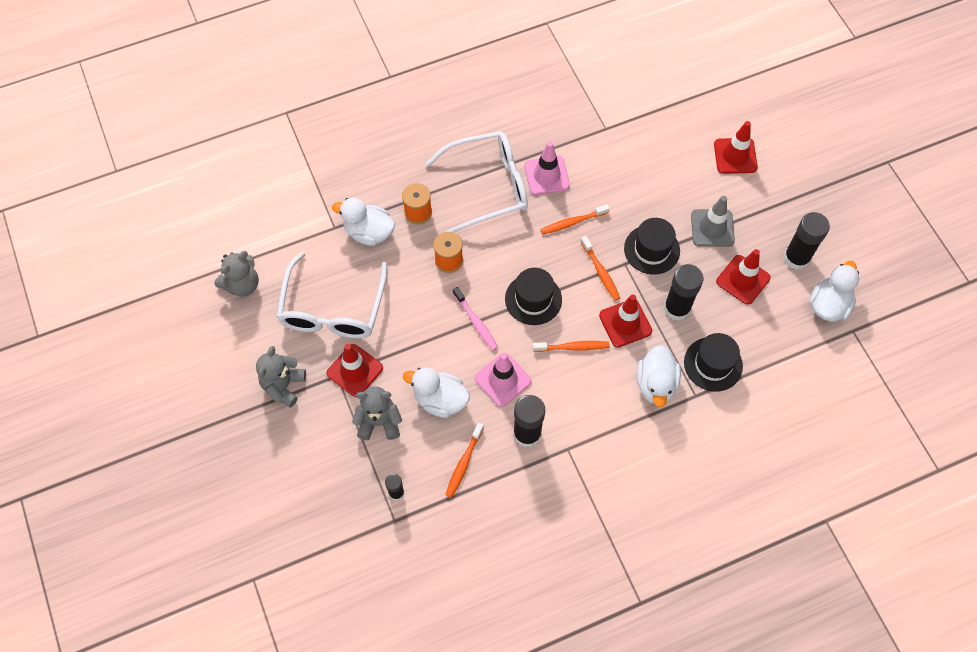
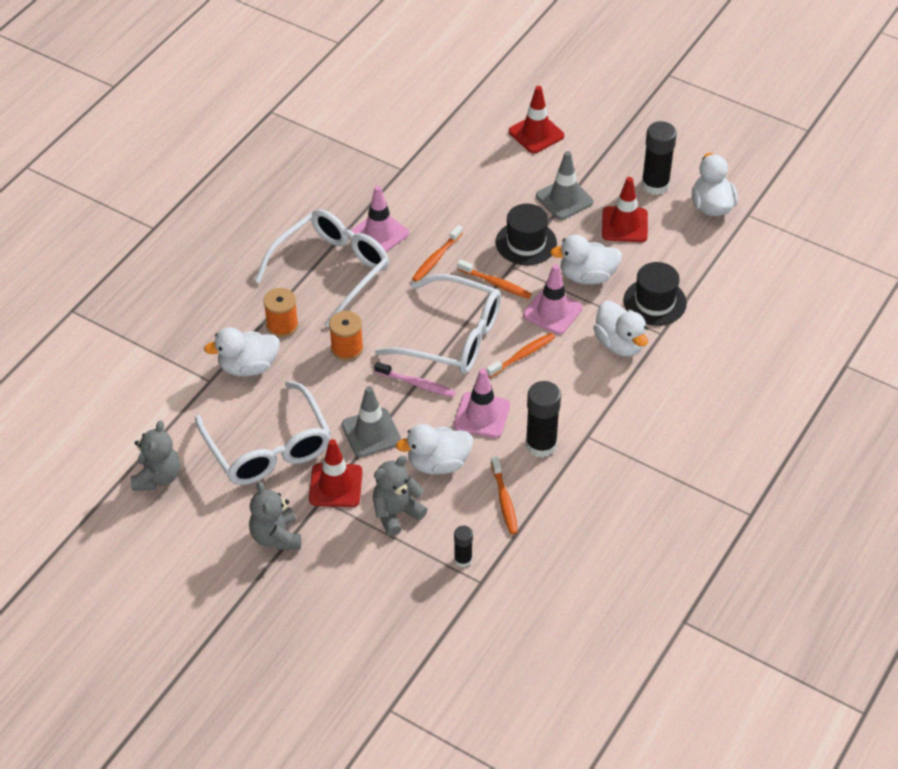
camera: 35 degrees left, 15 degrees down
black hat [505,268,562,325] -> white glasses [375,274,501,374]
red traffic cone [599,294,652,347] -> pink traffic cone [523,264,583,335]
black glue stick [664,264,704,321] -> white duck [550,235,622,284]
none -> grey traffic cone [342,386,401,457]

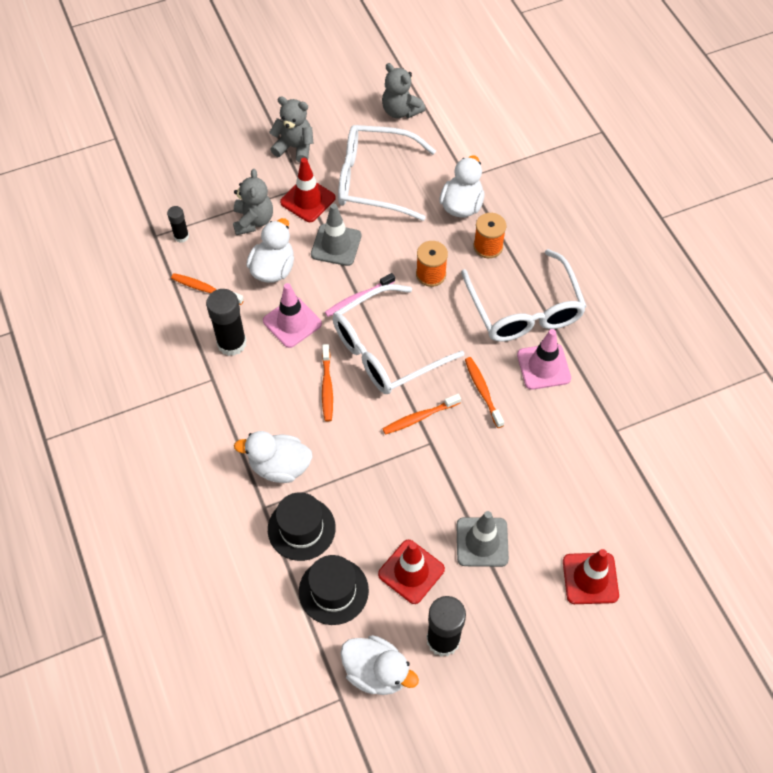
camera: 125 degrees right, 10 degrees up
black hat [496,204,557,265] -> black hat moved to [299,555,369,625]
pink traffic cone [523,264,583,335] -> none
white duck [550,235,622,284] -> none

